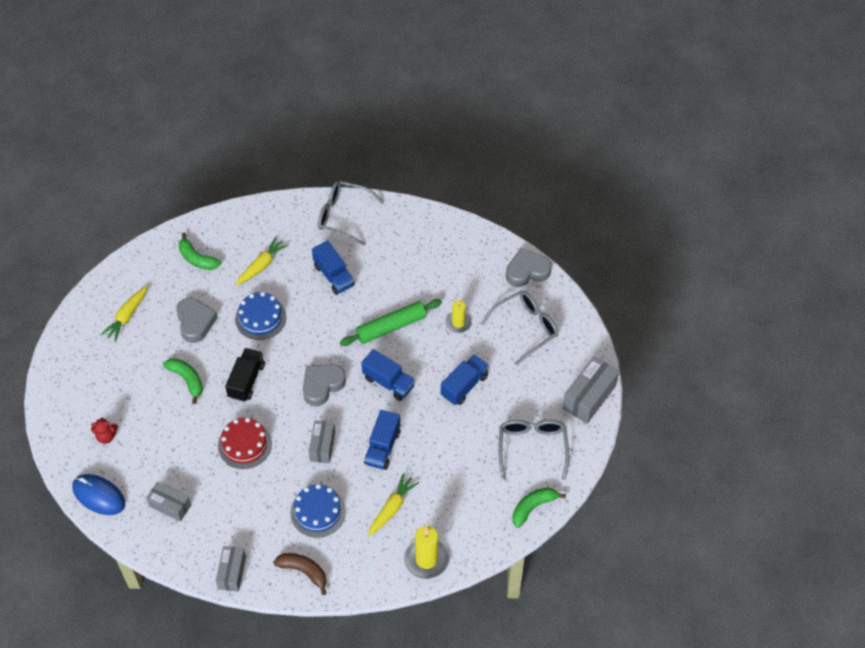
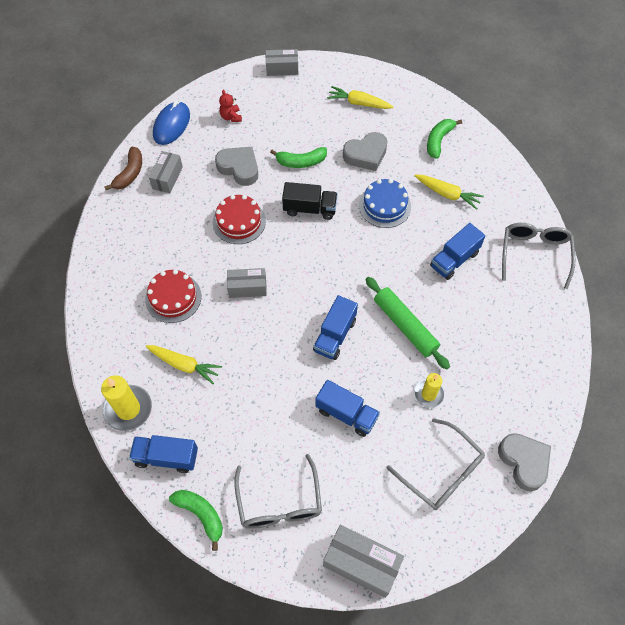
camera: 80 degrees right, 5 degrees up
green banana [163,358,203,404] -> green banana turned 45 degrees clockwise [270,147,327,168]
grey box [216,546,246,592] -> grey box moved to [266,49,298,76]
brown banana [273,553,327,595] -> brown banana moved to [104,147,142,190]
blue cake [290,484,346,538] -> red cake [145,269,202,323]
grey heart [303,364,346,406] -> grey heart moved to [215,147,258,186]
blue truck [364,410,400,470] -> blue truck moved to [129,435,198,473]
grey glasses [499,420,569,480] -> grey glasses turned 90 degrees clockwise [234,454,322,529]

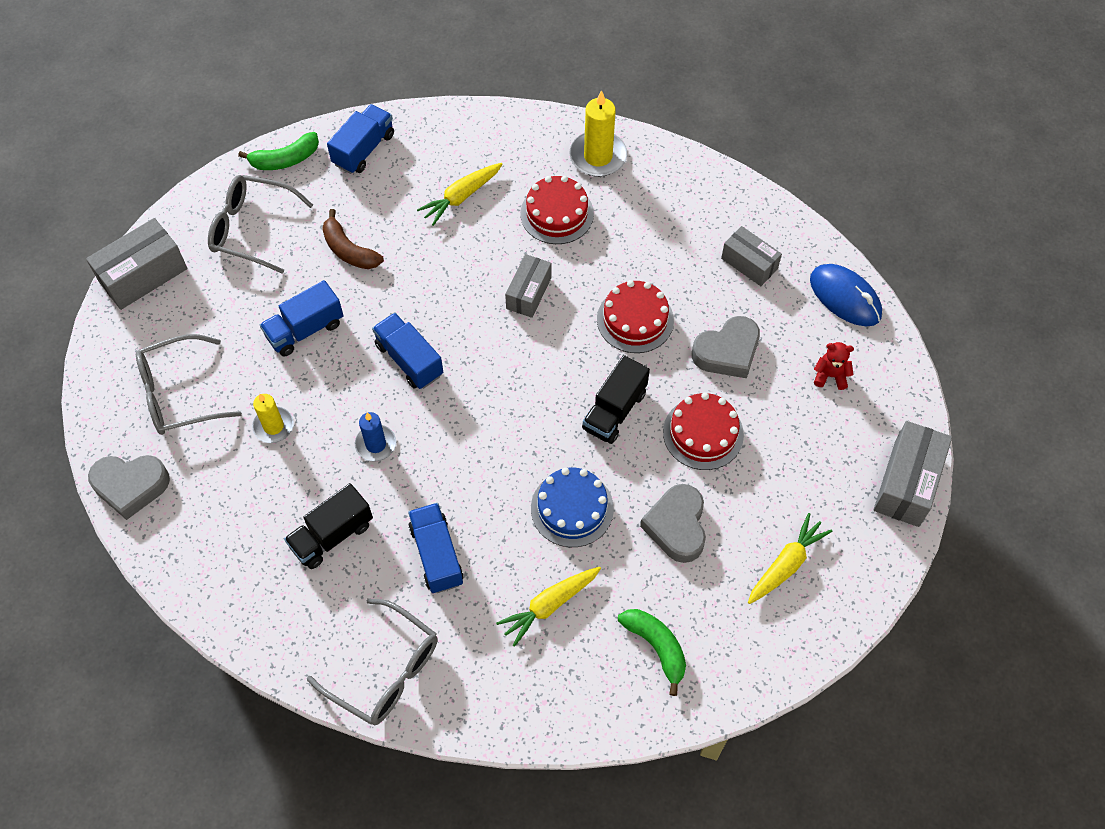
camera: 115 degrees right, 0 degrees up
yellow candle [101,375,152,431] -> yellow candle moved to [569,90,627,177]
brown banana [104,147,142,190] -> brown banana moved to [322,209,384,269]
grey box [266,49,298,76] -> grey box [873,421,952,527], size x1.53
green banana [270,147,327,168] -> red cake [663,392,744,470]
green rolling pin [365,277,450,370] -> blue candle [355,412,396,462]
none -> black truck [284,483,373,569]

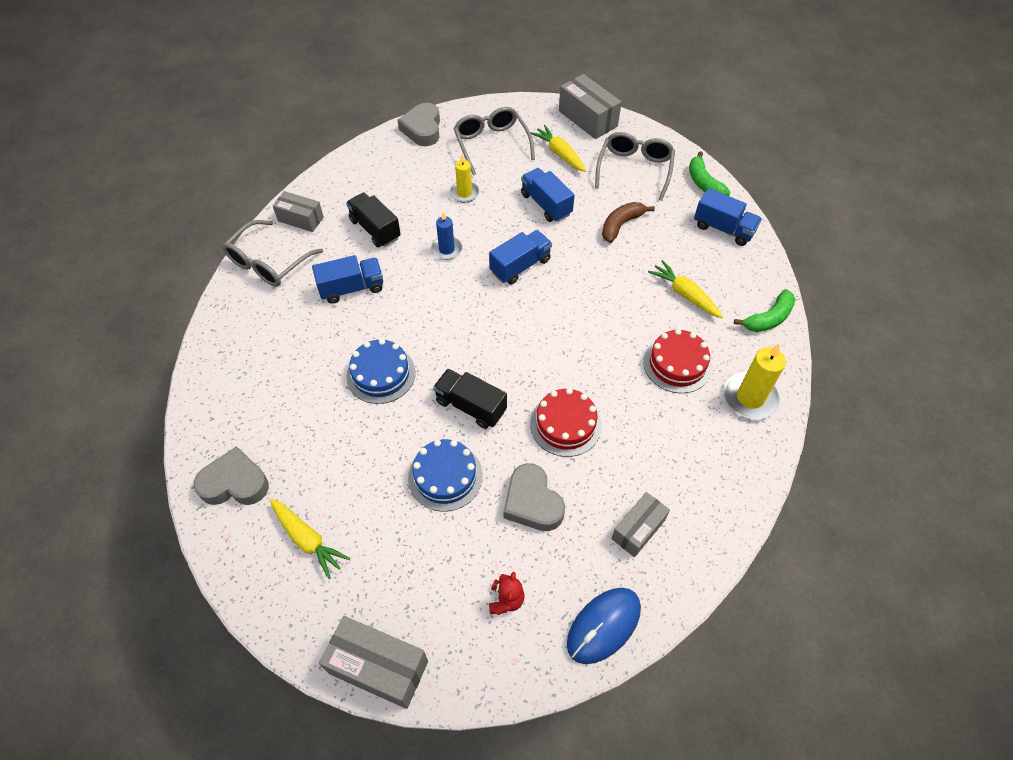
camera: 90 degrees right, 5 degrees down
yellow carrot [496,567,601,647] -> yellow carrot moved to [530,125,586,172]
grey box [505,254,551,318] -> grey box moved to [273,191,324,232]
green banana [618,609,686,696] -> green banana moved to [734,289,796,332]
grey heart [640,484,706,563] -> grey heart moved to [194,446,269,505]
red cake [663,392,744,470] -> blue cake [408,439,483,511]

